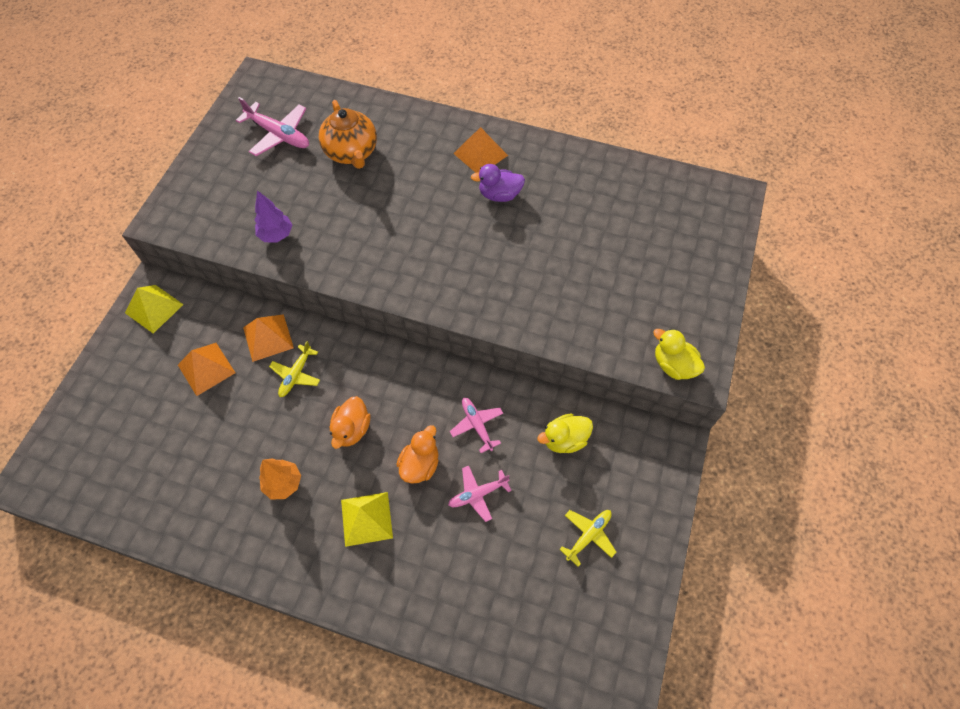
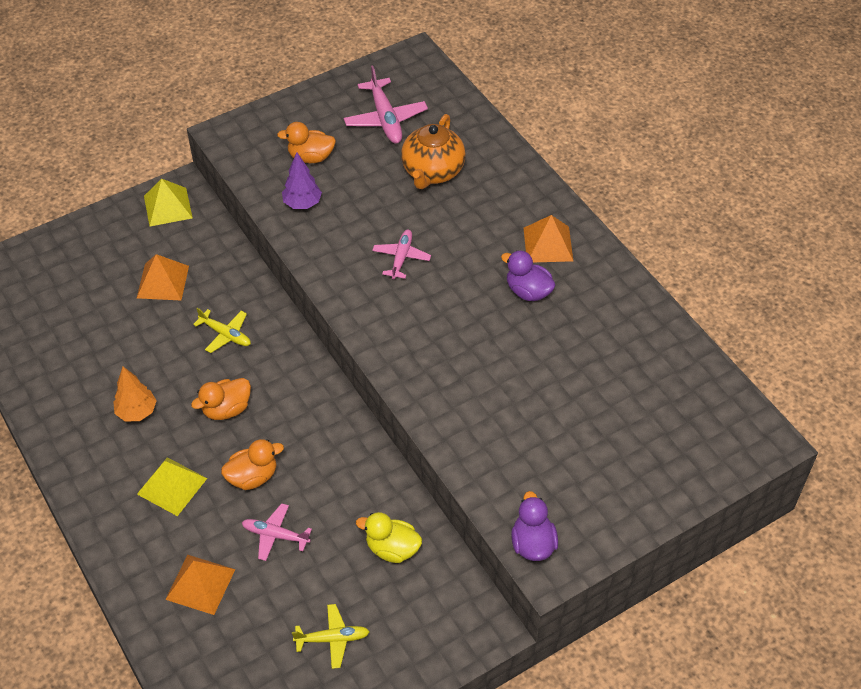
camera: 40 degrees right, 10 degrees down
orange pyramid [243,314,294,362] -> orange pyramid moved to [165,555,235,615]
yellow plane [269,341,320,397] -> yellow plane turned 120 degrees counterclockwise [193,308,251,353]
pink plane [450,398,503,453] -> pink plane moved to [372,230,431,279]
yellow duck [653,329,705,380] -> purple duck [511,491,558,561]
none -> orange duck [277,122,336,163]

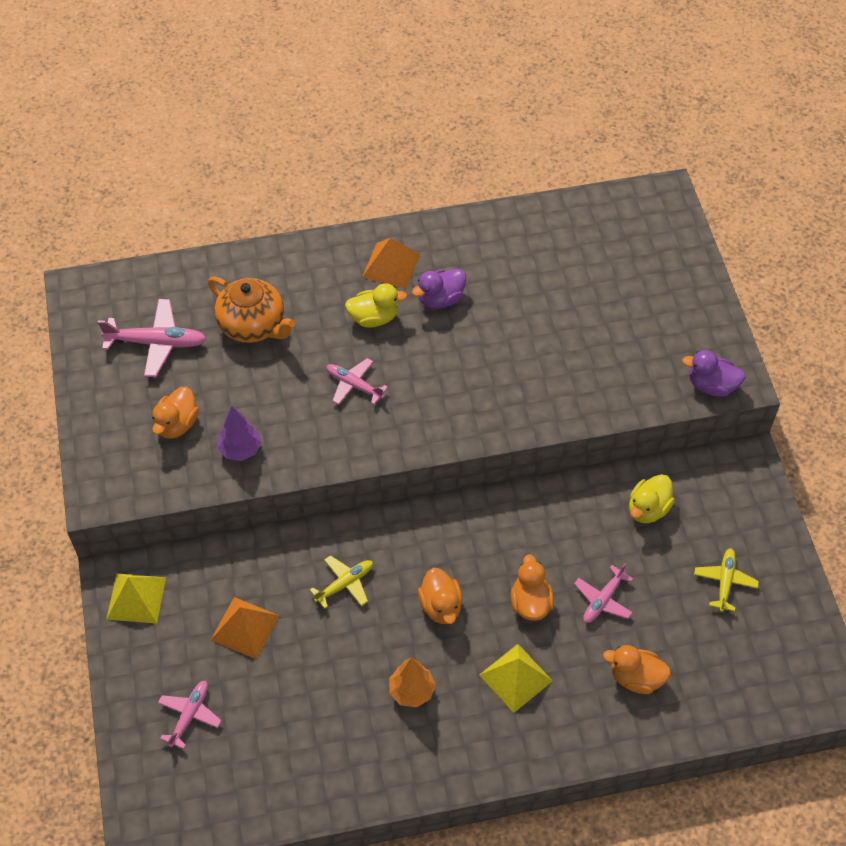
camera: 70 degrees left, 5 degrees up
orange pyramid [165,555,235,615] -> orange duck [603,645,671,694]
none -> pink plane [158,681,222,749]
none -> yellow duck [345,283,407,328]

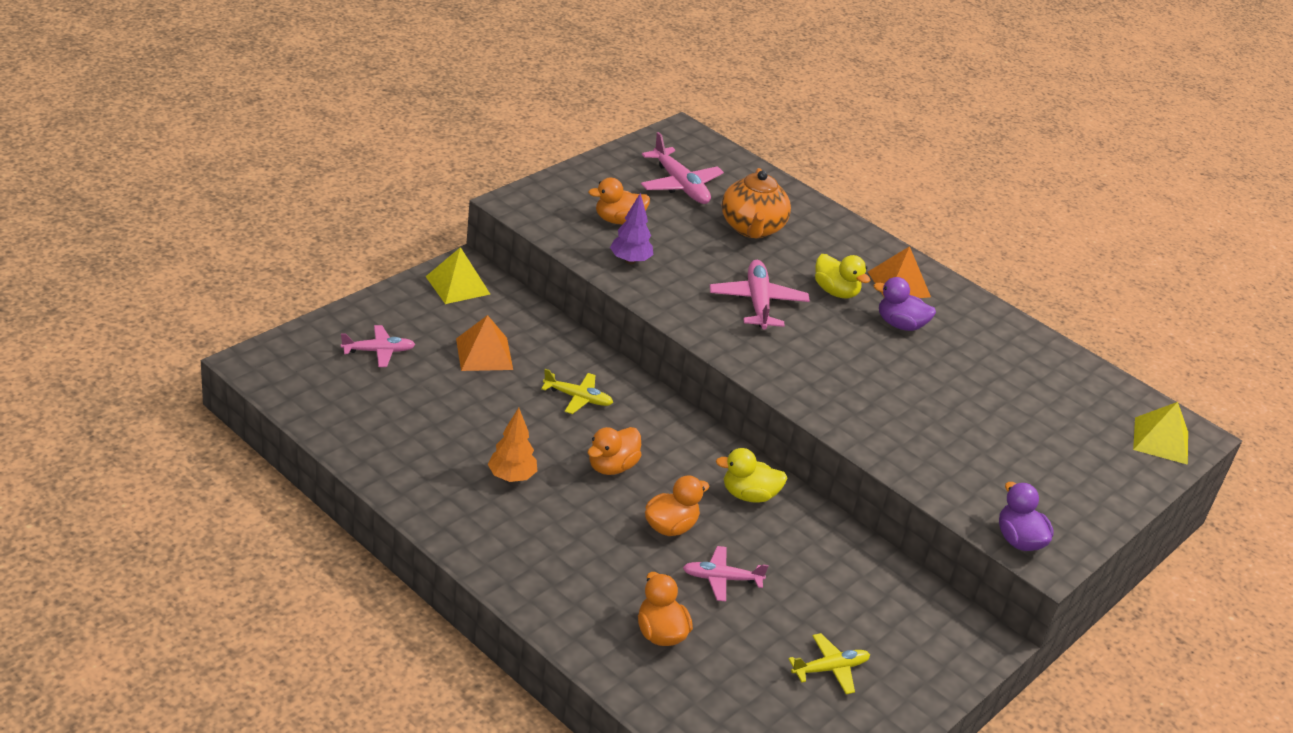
camera: 50 degrees right, 20 degrees down
pink plane [327,358,388,405] -> pink plane [710,260,810,330], size x1.56
yellow pyramid [479,644,553,713] -> yellow pyramid moved to [1133,402,1188,465]
yellow duck [629,474,675,523] -> yellow duck moved to [716,448,787,503]

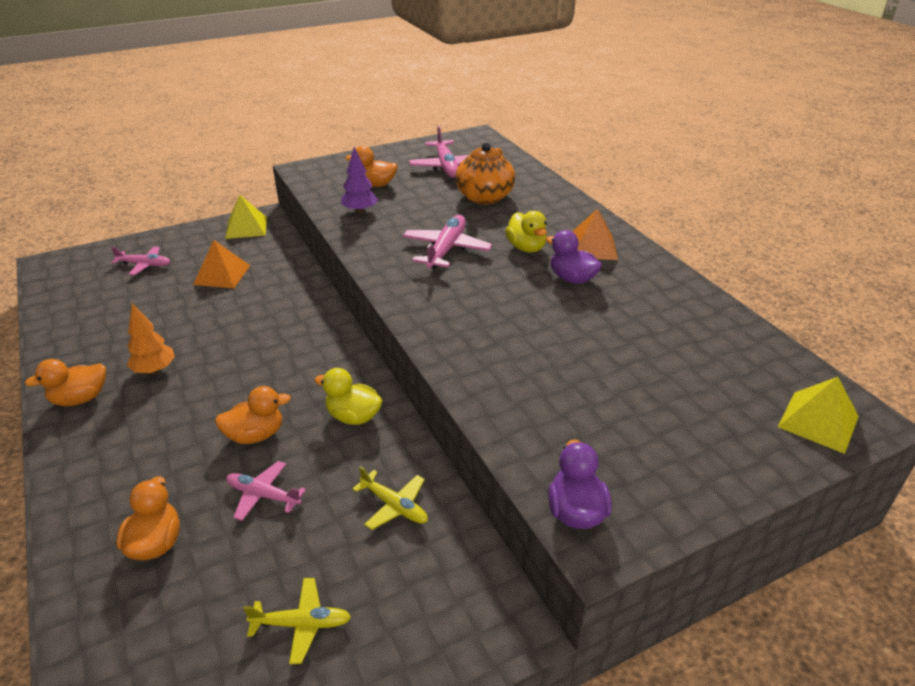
camera: 25 degrees right, 0 degrees up
yellow plane [541,369,613,414] -> yellow plane moved to [353,466,428,530]
orange duck [588,427,642,475] -> orange duck moved to [25,359,106,406]

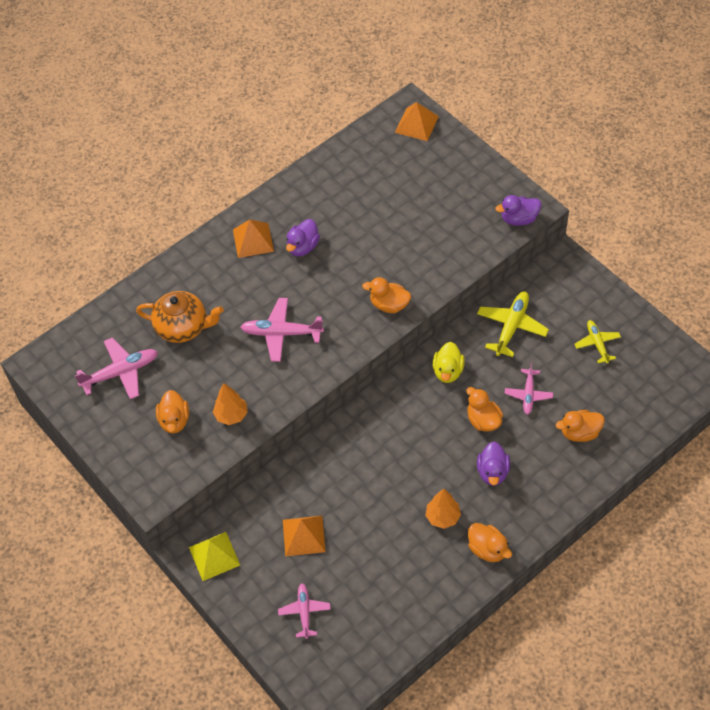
camera: 100 degrees left, 20 degrees up
purple tree [341,147,378,214] -> orange tree [213,383,248,425]
yellow plane [353,466,428,530] -> yellow plane [477,291,549,357], size x1.56
yellow duck [505,211,547,253] -> none
yellow pyramid [778,377,859,454] -> orange pyramid [395,102,439,141]
none -> orange duck [362,277,411,313]
none -> purple duck [477,442,510,486]

